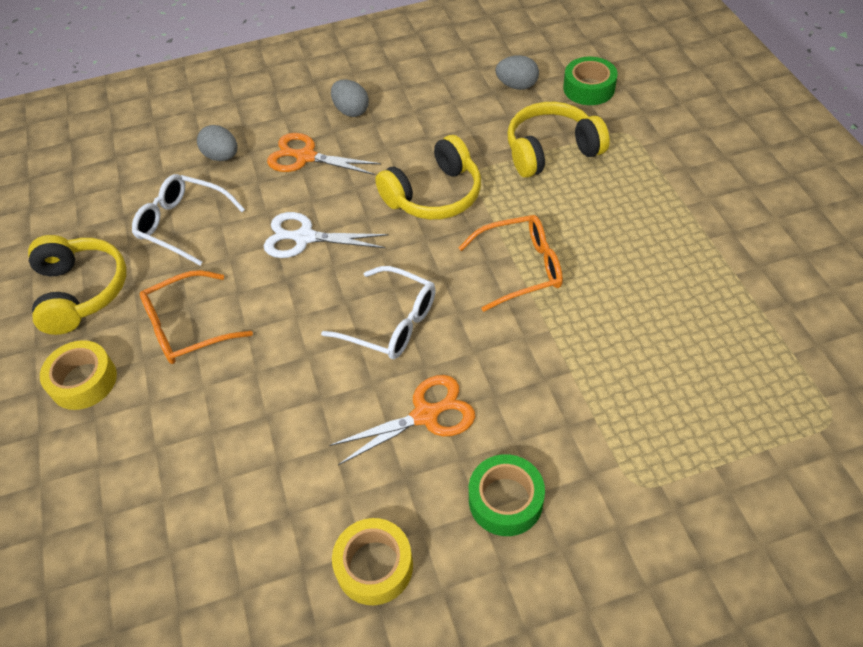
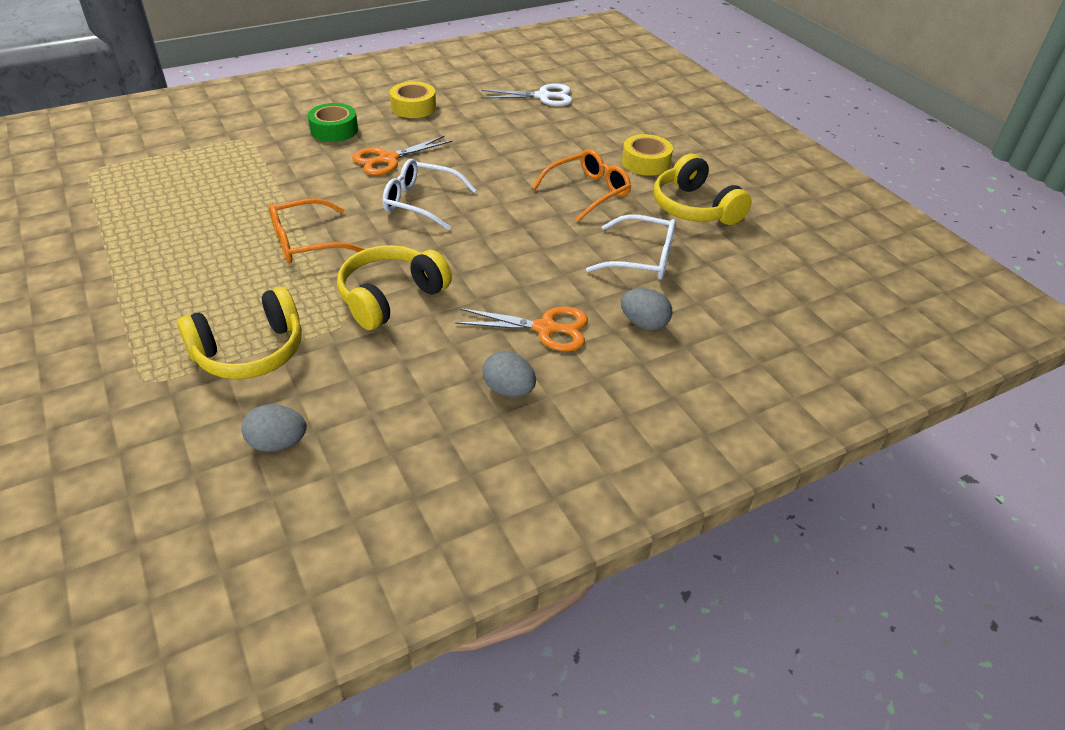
camera: 165 degrees right, 10 degrees down
white scissors [264,212,389,258] -> white scissors moved to [481,83,572,106]
green tape [563,57,618,105] -> none

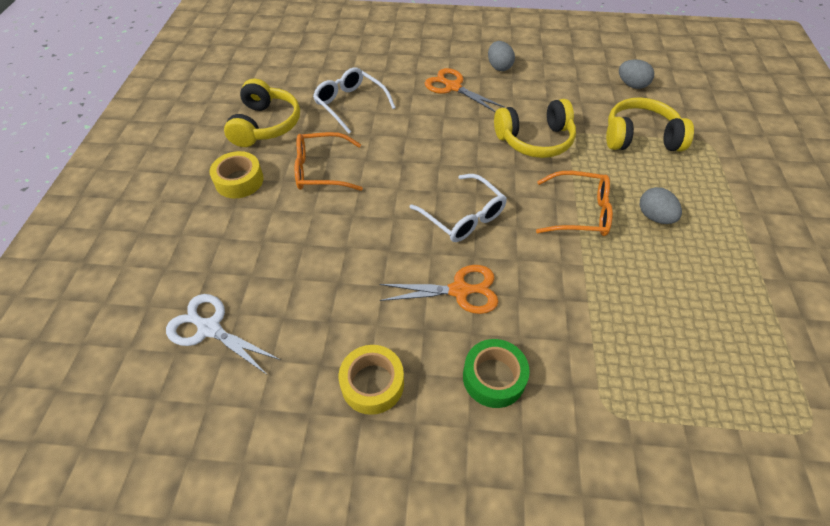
camera: 145 degrees left, 10 degrees up
grey egg [621,288,672,330] -> grey egg moved to [640,187,682,224]

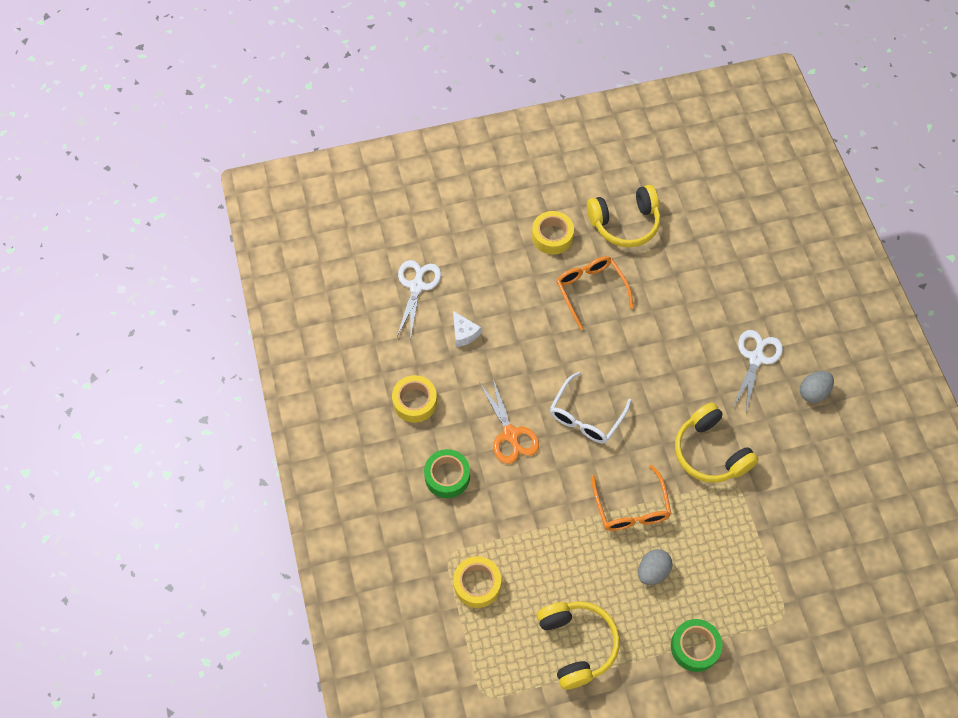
camera: 70 degrees right, 10 degrees up
white glasses [313,68,396,134] -> none
orange scissors [425,68,505,112] -> white scissors [733,330,783,412]
yellow headphones [606,97,694,151] -> yellow headphones moved to [537,601,620,690]
grey egg [619,60,654,89] -> none
none -> white cheese [453,311,481,347]
none -> yellow tape [453,556,501,608]
none -> green tape [671,619,722,672]

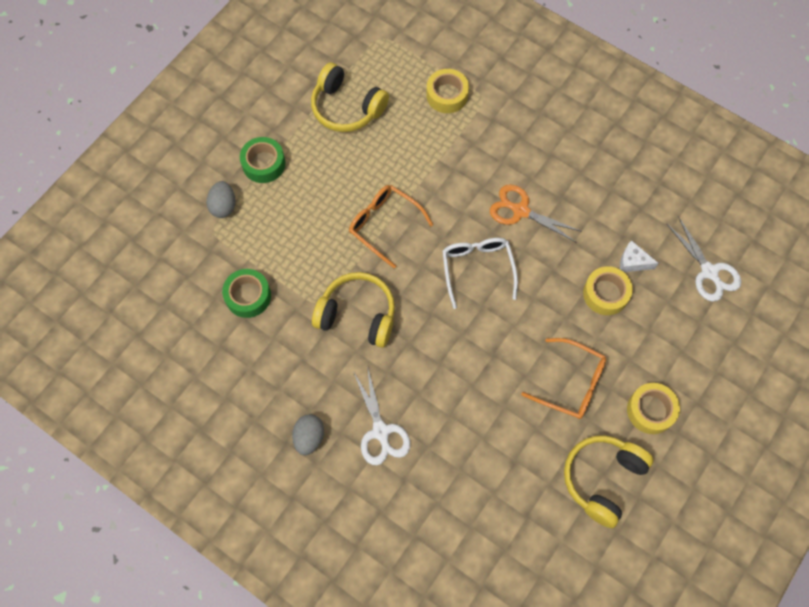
camera: 140 degrees right, 5 degrees up
yellow tape [392,375,437,423] -> yellow tape moved to [583,266,633,315]
green tape [424,449,470,498] -> green tape moved to [222,269,271,318]
grey egg [638,549,672,585] -> grey egg moved to [207,181,235,218]

